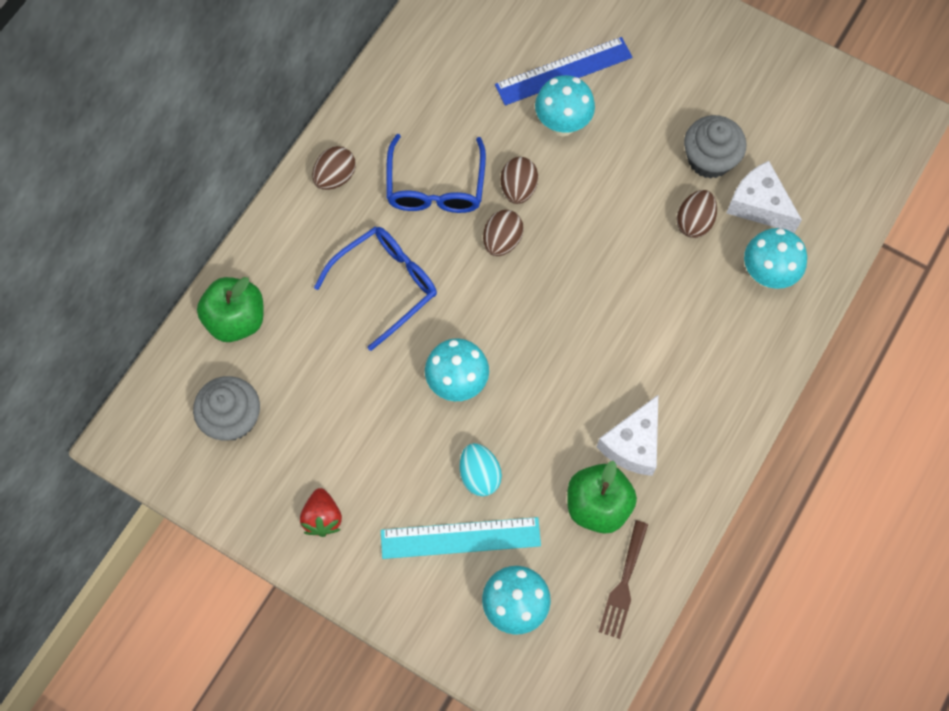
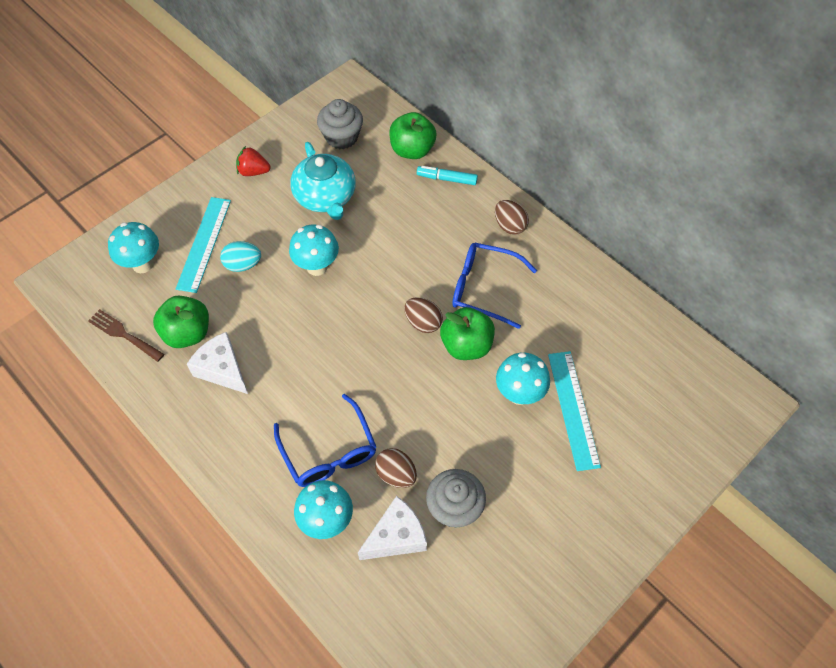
camera: 105 degrees right, 10 degrees down
blue glasses [314,227,437,351] -> blue glasses moved to [274,394,376,487]
blue ruler [495,37,632,106] -> turquoise ruler [548,351,601,471]
brown egg [501,157,538,204] -> green apple [440,307,495,360]
none -> turquoise teapot [290,142,356,220]
none -> turquoise marker [417,166,478,185]

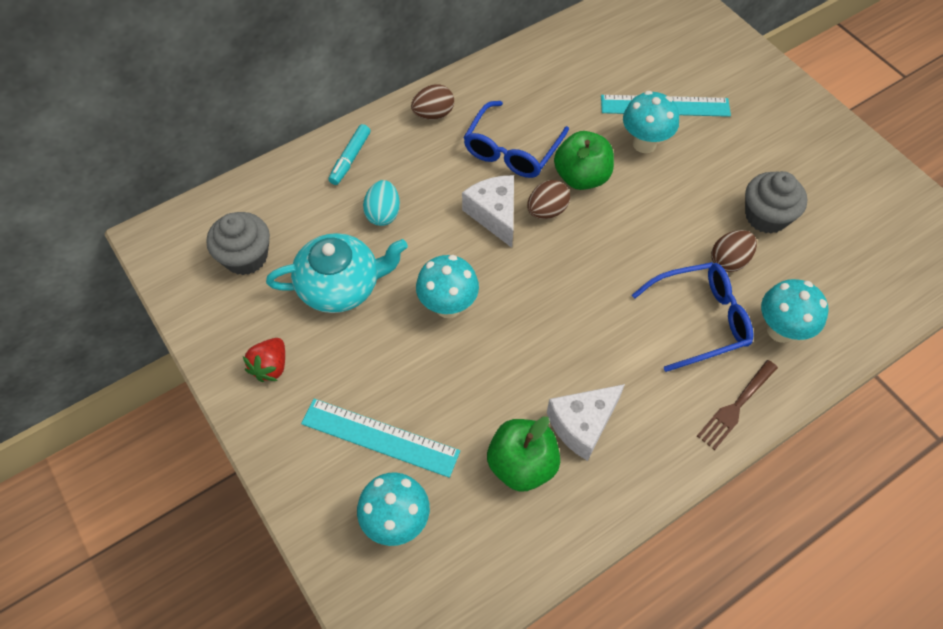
camera: 80 degrees left, 0 degrees up
brown fork [88,309,164,362] -> brown fork moved to [697,360,778,450]
turquoise egg [220,241,261,272] -> turquoise egg moved to [363,180,400,226]
white cheese [358,496,427,560] -> white cheese moved to [462,175,514,248]
green apple [389,112,436,159] -> none

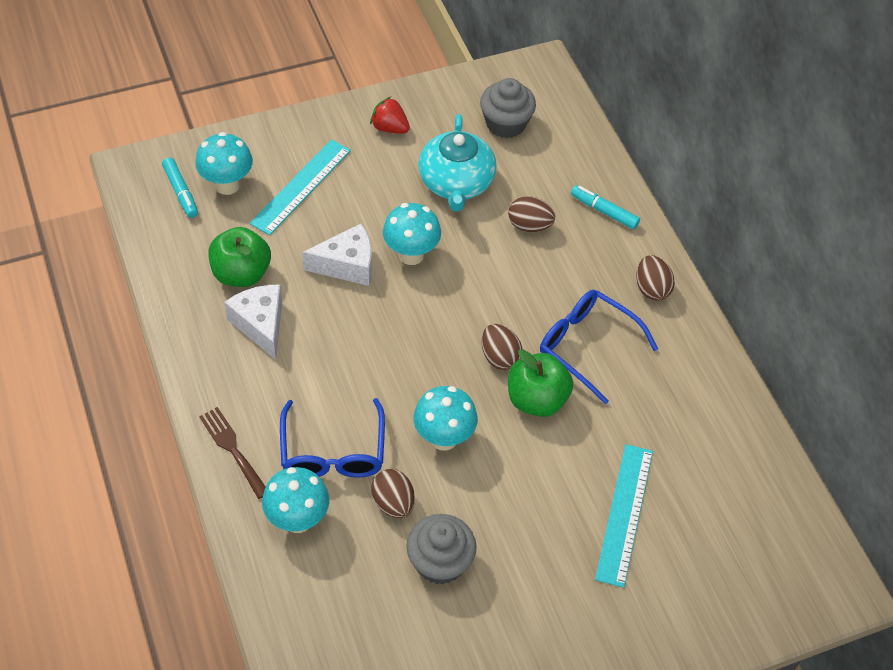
camera: 100 degrees right, 5 degrees down
turquoise egg [363,180,400,226] -> brown egg [508,196,555,232]
white cheese [462,175,514,248] -> white cheese moved to [302,224,372,286]
turquoise mushroom [623,91,679,153] -> turquoise mushroom moved to [413,386,478,451]
none -> turquoise marker [162,157,198,218]

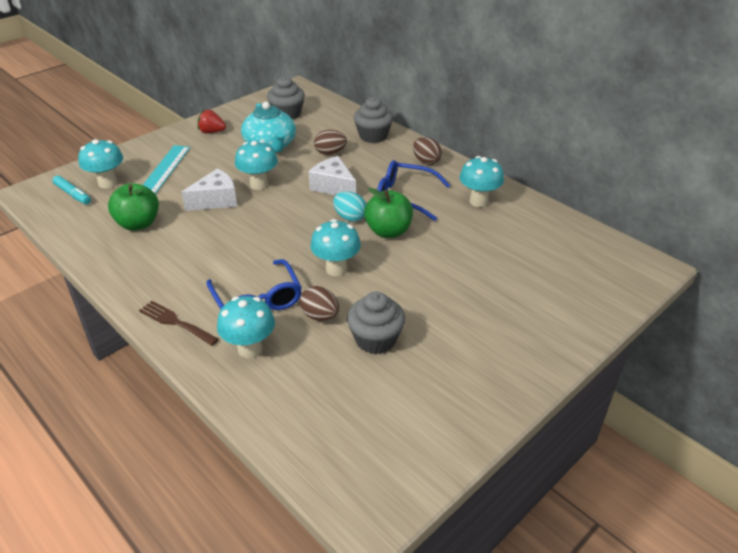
camera: 20 degrees left, 15 degrees down
white cheese [224,285,282,360] -> white cheese moved to [309,156,356,195]
brown egg [482,324,522,371] -> turquoise egg [333,191,366,222]
turquoise marker [571,185,640,229] -> grey cupcake [354,97,393,143]
turquoise ruler [595,444,653,588] -> none
none -> turquoise mushroom [459,156,504,207]

